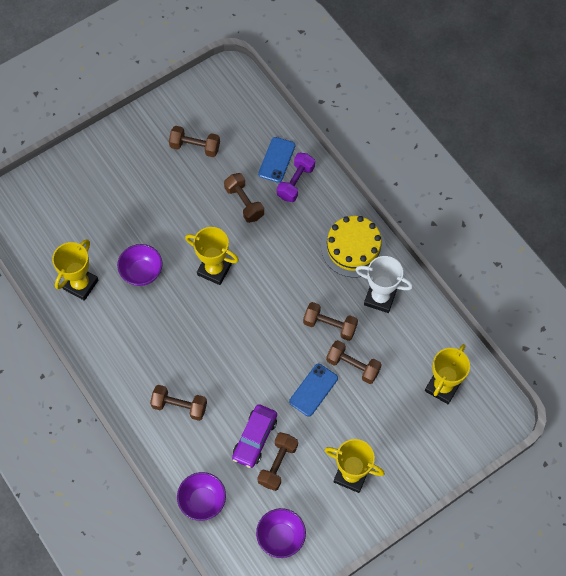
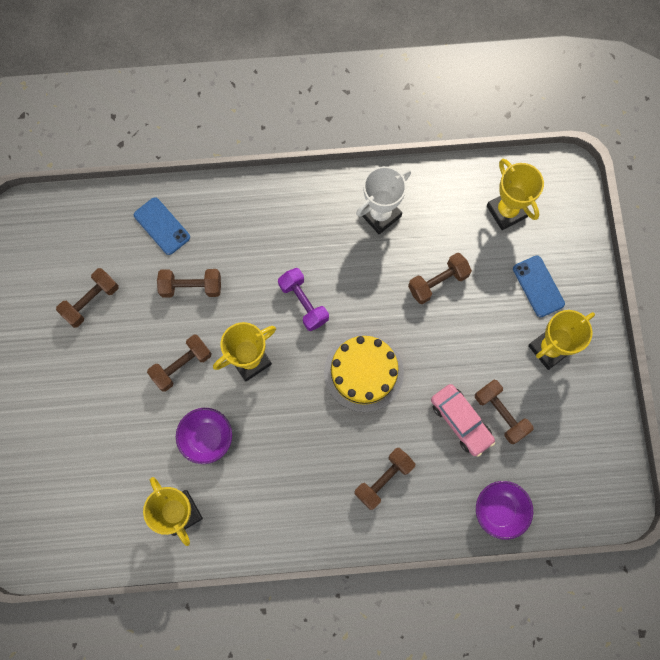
camera: 60 degrees left, 10 degrees up
purple car [232,404,277,468] -> pink car [431,384,495,457]
purple bowl [256,508,306,558] -> none
purple dumbbell [277,153,315,202] -> purple dumbbell moved to [278,268,329,331]
blue phone [289,364,338,417] -> blue phone moved to [513,255,565,317]
brown dumbbell [303,302,358,341] -> brown dumbbell moved to [147,335,211,392]
yellow cake [321,216,386,277] -> yellow cake moved to [324,334,404,412]

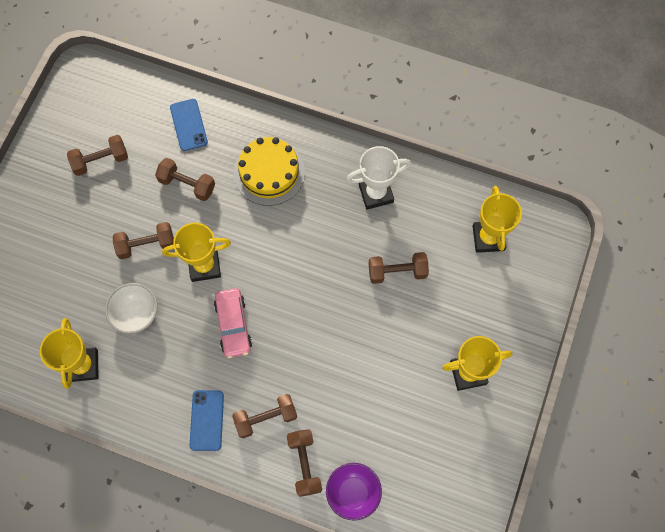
camera: 25 degrees right, 5 degrees down
purple bowl [176,408,232,464] -> white bowl [105,283,158,334]
purple dumbbell [278,268,329,331] -> none
yellow cake [324,334,404,412] -> yellow cake moved to [234,137,305,206]
pink car [431,384,495,457] -> pink car moved to [214,288,252,358]
brown dumbbell [475,380,534,444] -> brown dumbbell moved to [287,429,322,497]
blue phone [513,255,565,317] -> blue phone moved to [190,390,224,451]

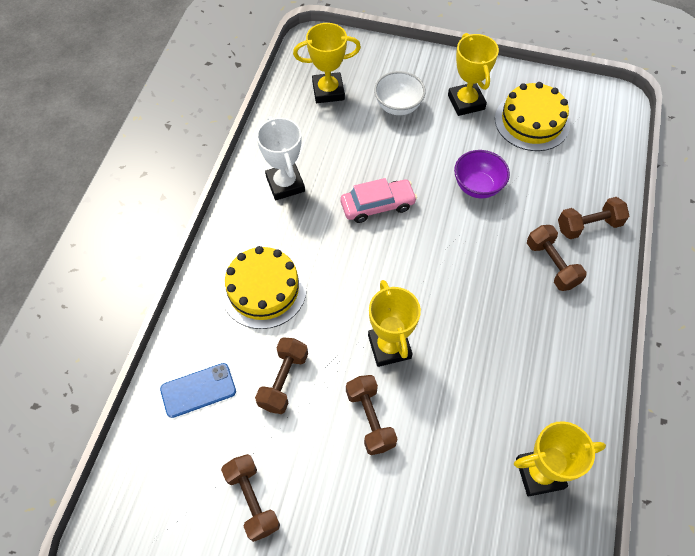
camera: 95 degrees left, 10 degrees down
white bowl [105,283,158,334] -> white bowl moved to [374,71,426,115]
blue phone [190,390,224,451] -> none
pink car [214,288,252,358] -> pink car moved to [340,178,417,223]
purple bowl [326,463,382,521] -> purple bowl moved to [454,150,510,198]
brown dumbbell [369,252,429,284] -> none
none -> yellow cake [495,82,570,151]

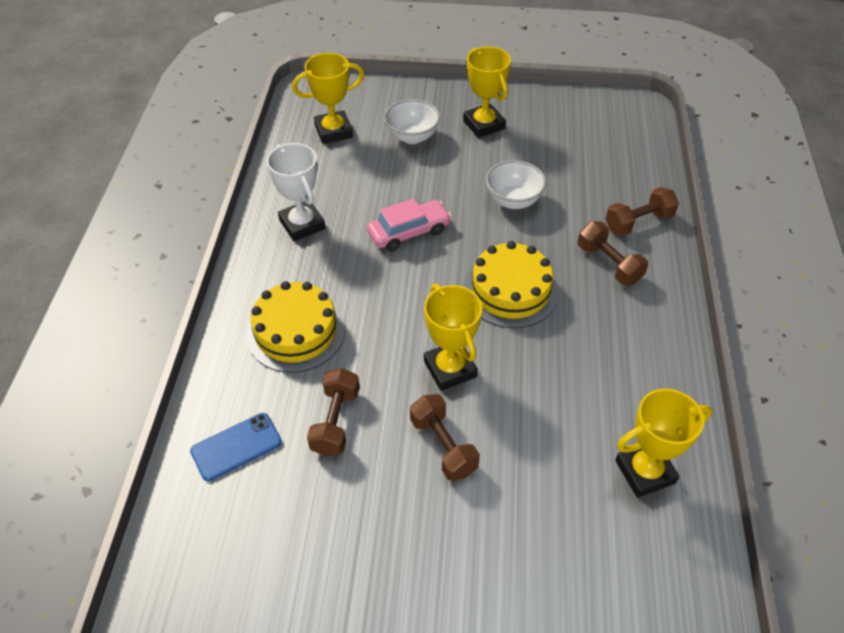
camera: 10 degrees left, 10 degrees down
brown dumbbell [221,454,280,542] -> none
purple bowl [454,150,510,198] -> white bowl [486,160,546,209]
yellow cake [495,82,570,151] -> yellow cake moved to [464,241,559,328]

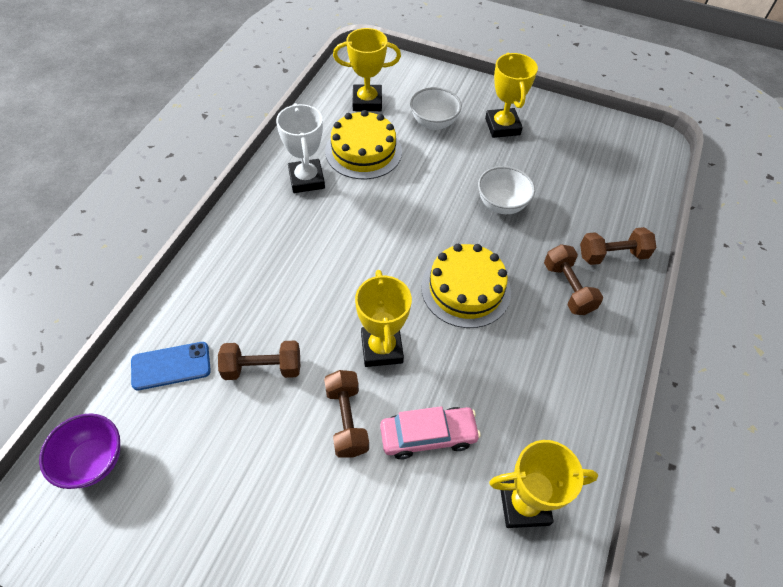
camera: 15 degrees right, 5 degrees up
yellow cake [246,281,346,373] -> yellow cake moved to [325,110,402,179]
brown dumbbell [307,368,360,456] -> brown dumbbell turned 60 degrees clockwise [218,341,300,380]
pink car [367,198,451,251] -> pink car moved to [380,406,481,459]
none -> purple bowl [39,413,120,489]

